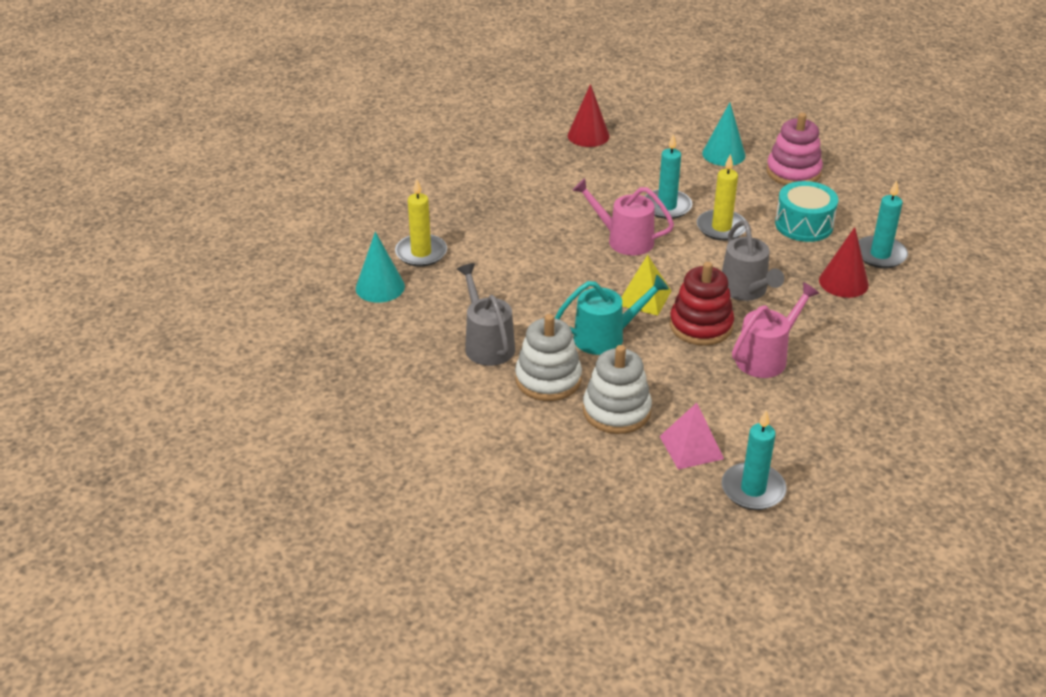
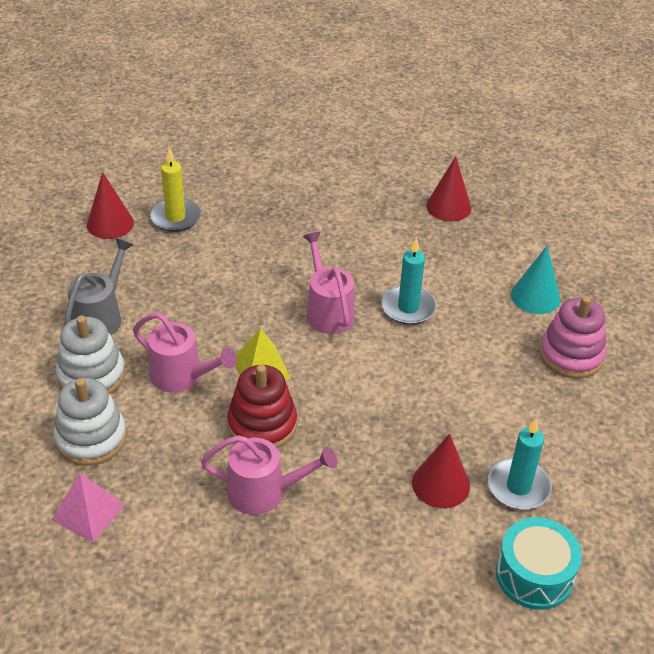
camera: 45 degrees right, 5 degrees up
turquoise cone [356,232,405,303] -> red cone [87,172,134,239]
turquoise watering can [555,274,669,355] -> pink watering can [133,313,237,392]
yellow candle [697,154,746,241] -> none
grey watering can [722,220,784,301] -> none
turquoise candle [722,410,787,510] -> none
turquoise drum [775,181,838,242] -> turquoise drum moved to [496,517,582,610]

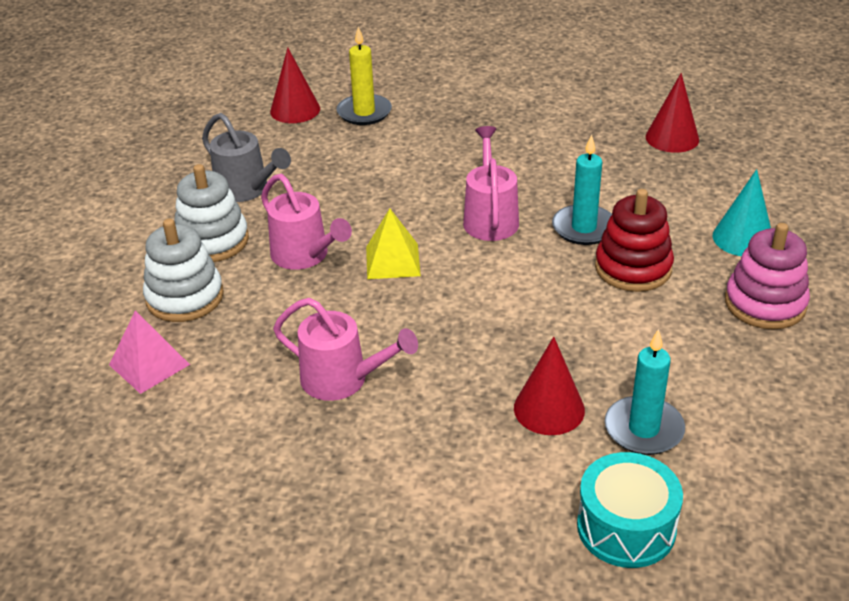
camera: 20 degrees right, 5 degrees down
grey watering can [64,238,133,335] -> grey watering can turned 90 degrees clockwise [202,113,291,202]
red stacking toy [227,365,297,448] -> red stacking toy moved to [595,189,674,292]

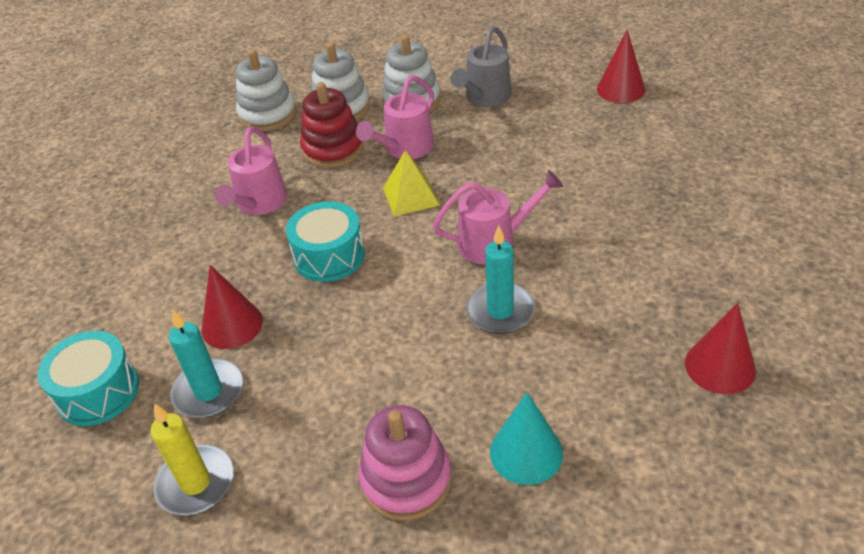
camera: 80 degrees right, 5 degrees up
pink pyramid [109,310,190,394] -> white stacking toy [236,50,297,131]
yellow candle [337,27,392,125] -> yellow candle moved to [150,403,234,515]
red stacking toy [595,189,674,292] -> red stacking toy moved to [300,82,364,168]
none -> turquoise drum [286,201,365,282]

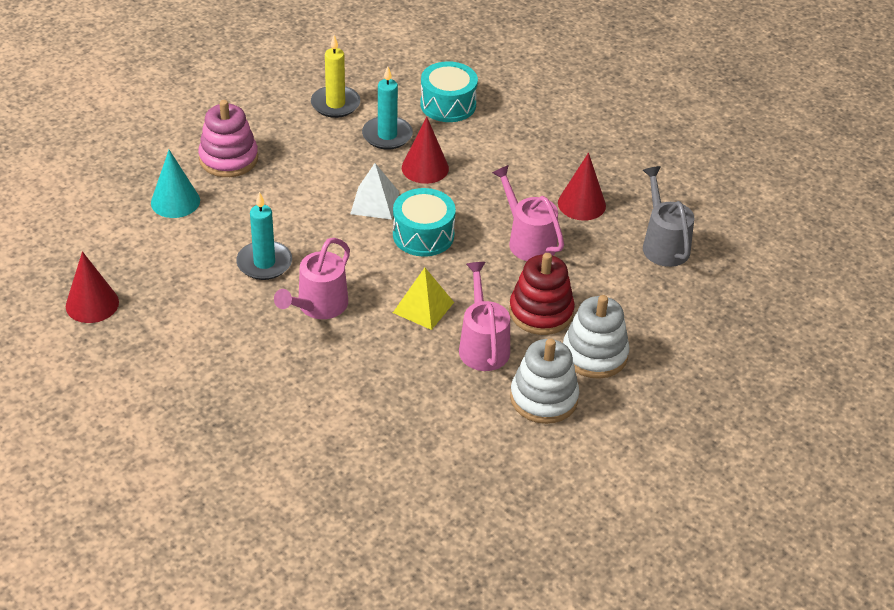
camera: 130 degrees right, 0 degrees up
white stacking toy [236,50,297,131] -> none
grey watering can [450,26,511,107] -> grey watering can moved to [643,166,694,267]
red cone [597,30,645,103] -> red cone moved to [558,153,606,221]
none -> white pyramid [350,163,399,220]

